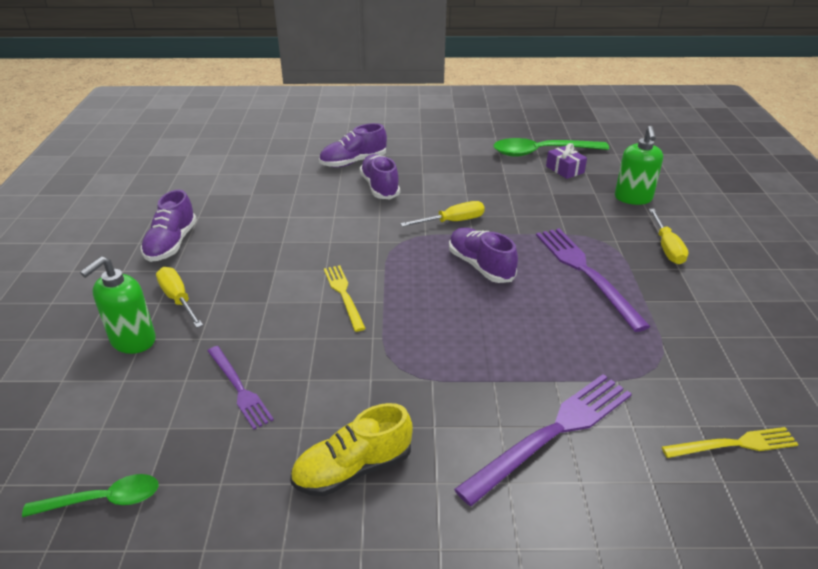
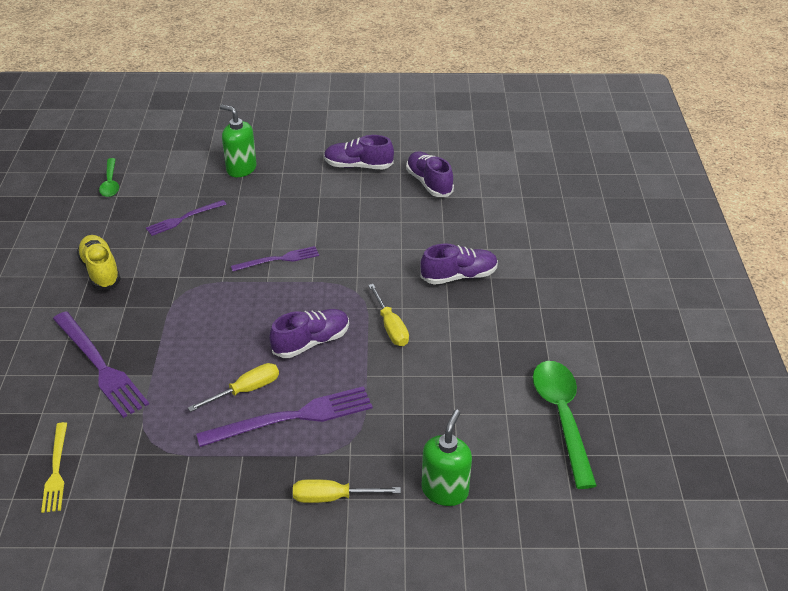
camera: 90 degrees right, 5 degrees up
yellow screwdriver [156,267,203,328] -> yellow screwdriver moved to [188,363,279,412]
purple shoe [319,123,387,167] -> purple shoe moved to [406,151,454,197]
yellow fork [324,265,366,332] -> purple fork [231,246,319,271]
purple gift [546,143,587,179] -> none
green soap dispenser [615,126,663,205] -> green soap dispenser turned 105 degrees clockwise [422,410,472,506]

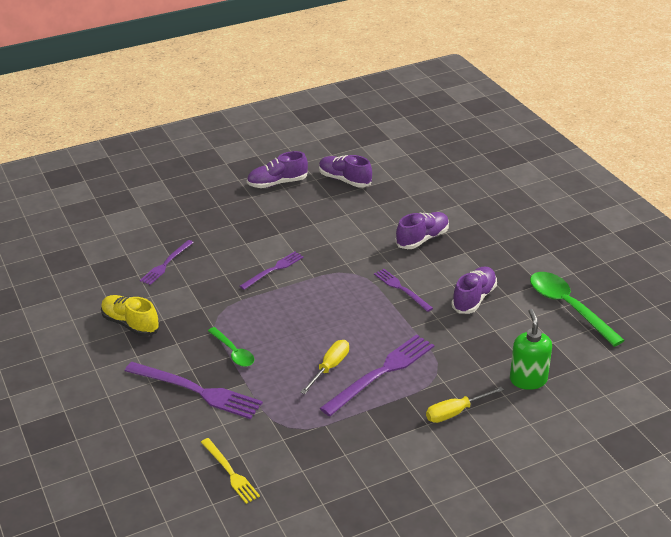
camera: 25 degrees left, 5 degrees down
green spoon [99,158,119,197] -> green spoon moved to [208,327,254,367]
green soap dispenser [220,104,257,177] -> none
purple shoe [269,309,349,358] -> purple shoe moved to [451,266,497,314]
yellow screwdriver [368,284,409,346] -> purple fork [374,269,433,312]

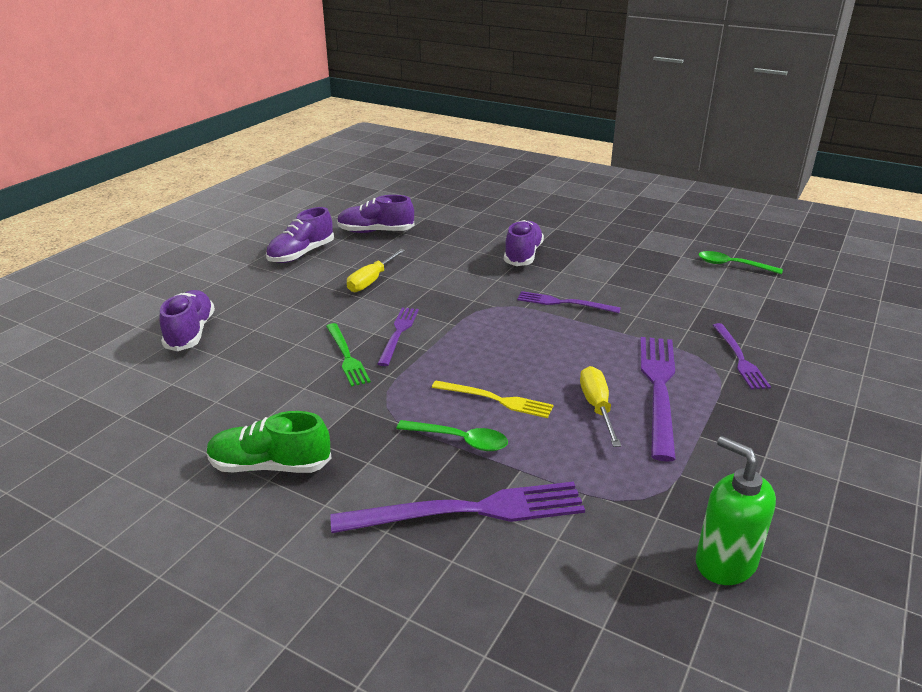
camera: 35 degrees left, 5 degrees down
yellow shoe [101,295,160,336] -> green shoe [207,411,332,473]
purple fork [140,240,194,285] -> purple fork moved to [713,323,771,389]
yellow fork [201,438,260,504] -> yellow fork moved to [432,381,553,418]
yellow screwdriver [426,387,504,423] -> yellow screwdriver moved to [347,249,405,292]
purple shoe [451,266,497,314] -> purple shoe moved to [160,290,215,351]
green soap dispenser [510,309,552,390] -> green soap dispenser moved to [696,436,776,585]
green spoon [530,272,625,347] -> green spoon [698,251,783,274], size x0.58
none -> green fork [326,323,371,387]

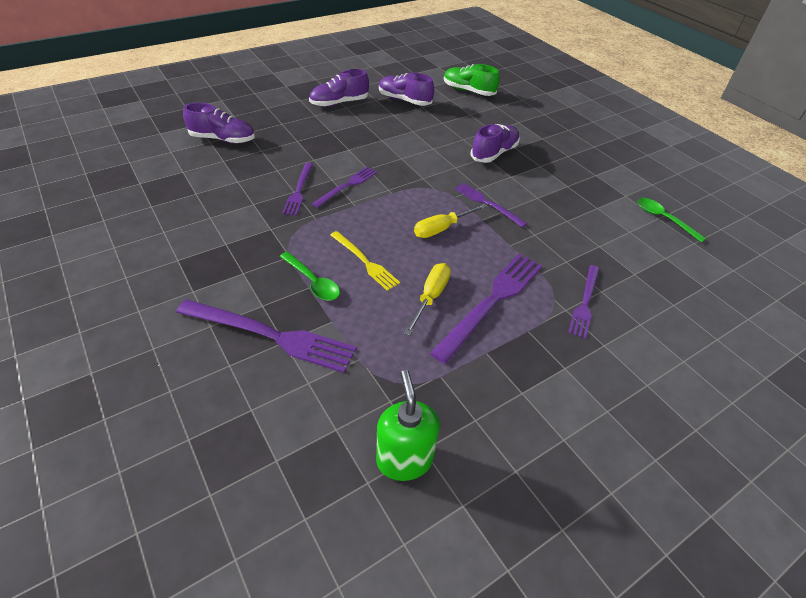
camera: 25 degrees right, 15 degrees up
purple shoe [160,290,215,351] -> purple shoe turned 75 degrees clockwise [183,102,255,144]
green shoe [207,411,332,473] -> green shoe moved to [444,64,500,96]
green fork [326,323,371,387] -> purple fork [282,163,313,216]
yellow screwdriver [347,249,405,292] -> yellow screwdriver moved to [414,204,487,238]

